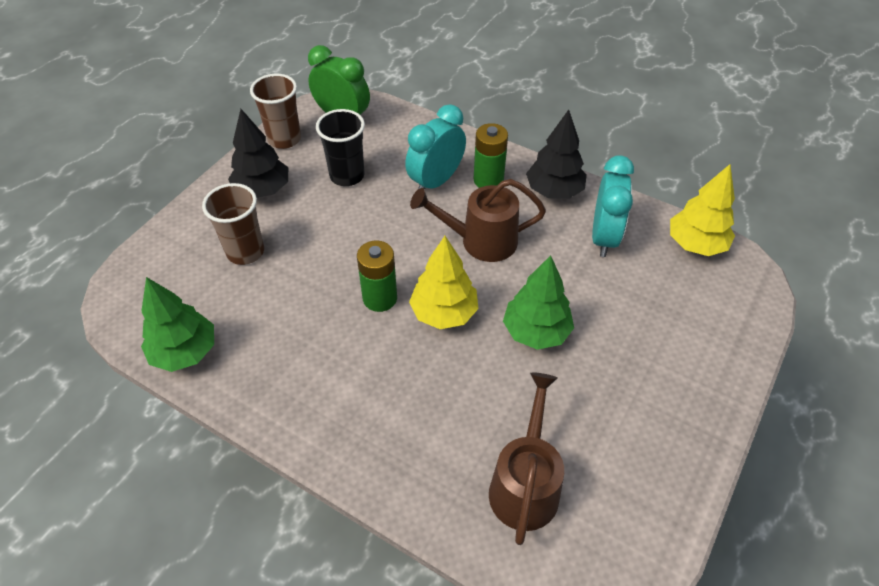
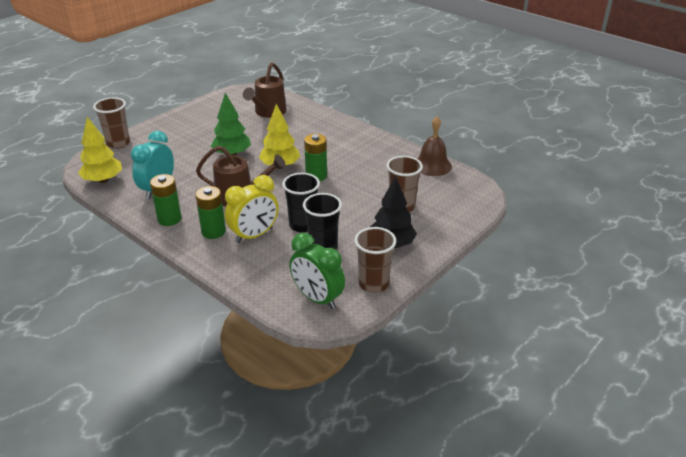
camera: 170 degrees left, 15 degrees down
green tree [141,277,214,372] -> brown bell [417,116,452,176]
turquoise clock [405,104,466,190] -> yellow clock [225,175,279,243]
black tree [526,110,587,199] -> green battery [150,174,181,226]
none -> brown cup [93,97,130,149]
none -> black cup [282,173,320,233]

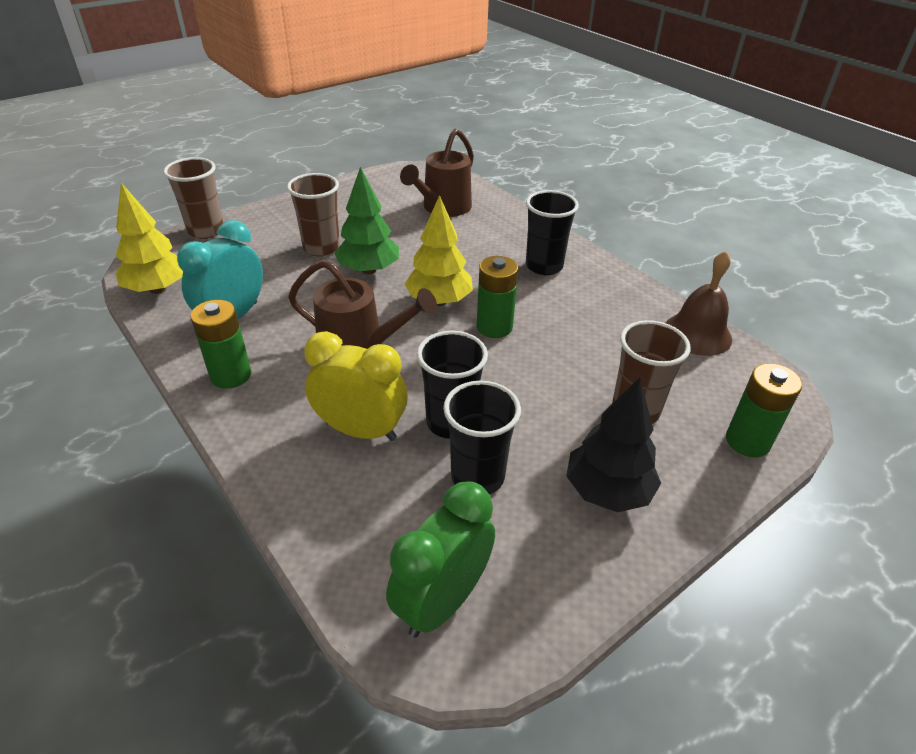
camera: 10 degrees right, 5 degrees up
green battery [195,186,226,239] -> green battery moved to [726,363,802,457]
yellow clock [225,175,279,243] -> yellow clock turned 135 degrees counterclockwise [304,331,408,441]
green clock [289,233,345,309] -> green clock turned 75 degrees clockwise [386,481,495,638]
brown cup [354,227,397,293] -> brown cup moved to [287,173,340,256]
none -> black cup [526,190,579,275]

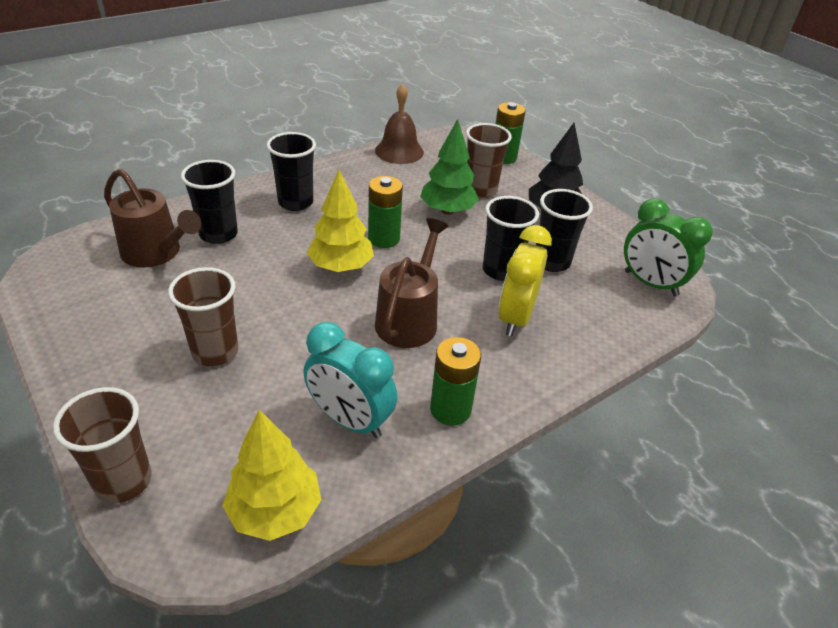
camera: 90 degrees left, 0 degrees up
green tree [334,167,399,274] -> green tree moved to [420,119,479,215]
none -> black cup [181,160,238,244]

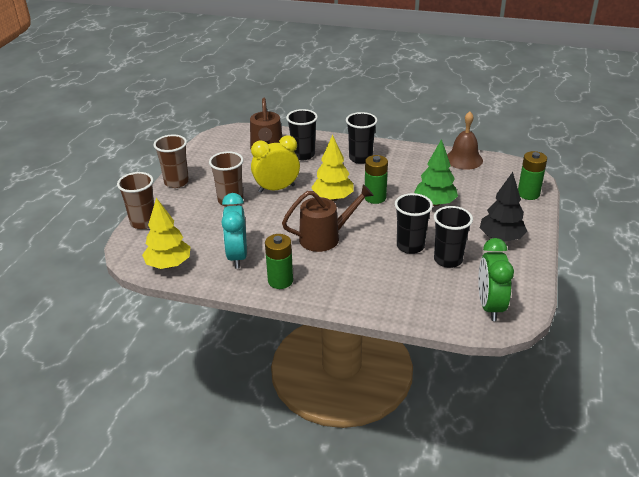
camera: 55 degrees right, 5 degrees down
brown cup [466,123,512,198] -> brown cup moved to [154,134,189,188]
yellow clock [498,225,552,336] -> yellow clock moved to [251,136,300,193]

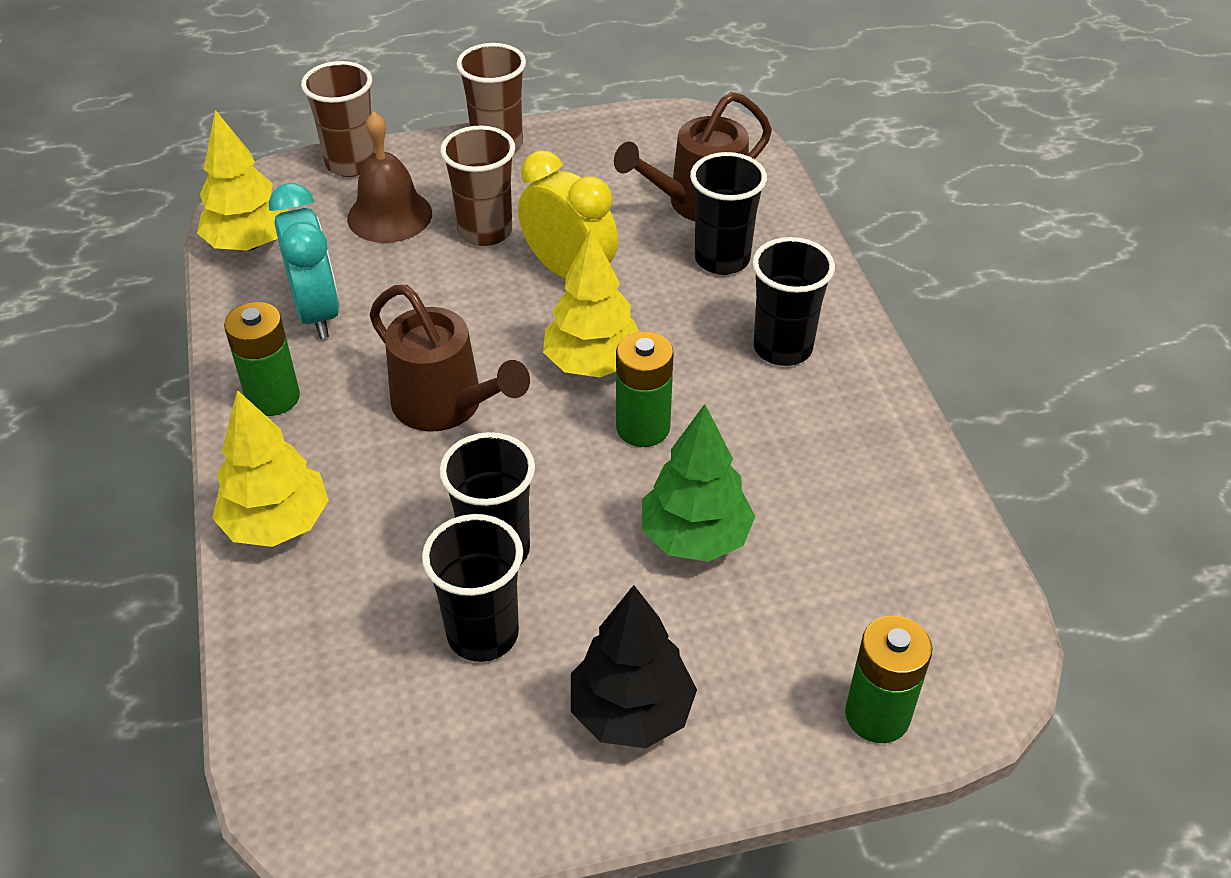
camera: 60 degrees right, 10 degrees up
turquoise clock [221,193,247,269] -> turquoise clock turned 105 degrees clockwise [269,183,339,339]
brown bell [447,112,483,170] -> brown bell moved to [347,111,432,243]
green clock [478,238,514,321] -> none
none -> yellow tree [212,390,329,547]

